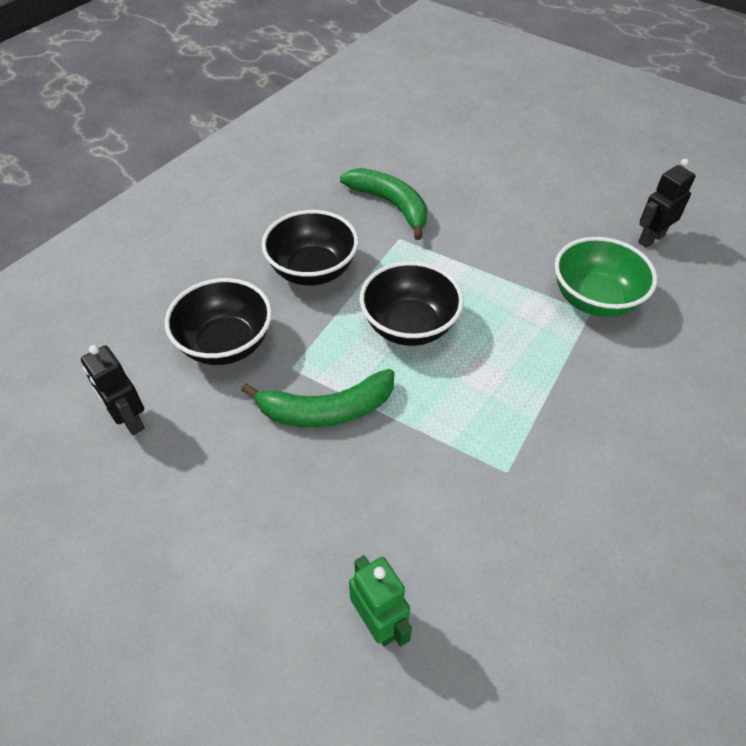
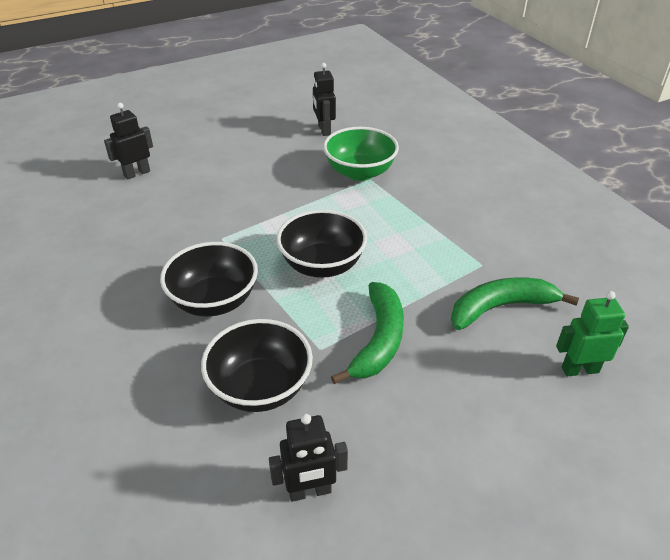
camera: 65 degrees left, 10 degrees down
green banana [340,168,427,240] -> green banana moved to [451,277,579,330]
none -> black robot [104,103,153,180]

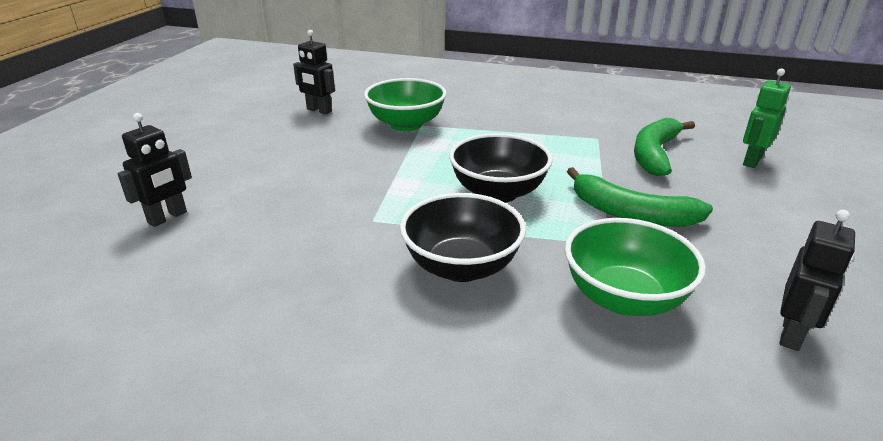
camera: 45 degrees left, 10 degrees down
black robot [104,103,153,180] -> black robot turned 150 degrees counterclockwise [118,113,192,227]
black bowl [201,319,313,412] -> green bowl [565,218,706,316]
green banana [331,282,404,384] -> green banana turned 150 degrees clockwise [567,167,713,227]

